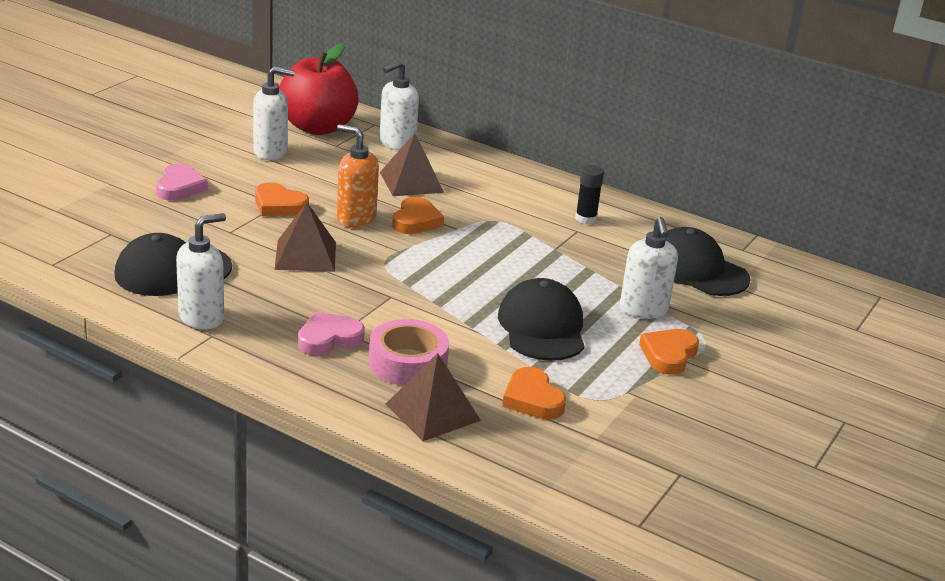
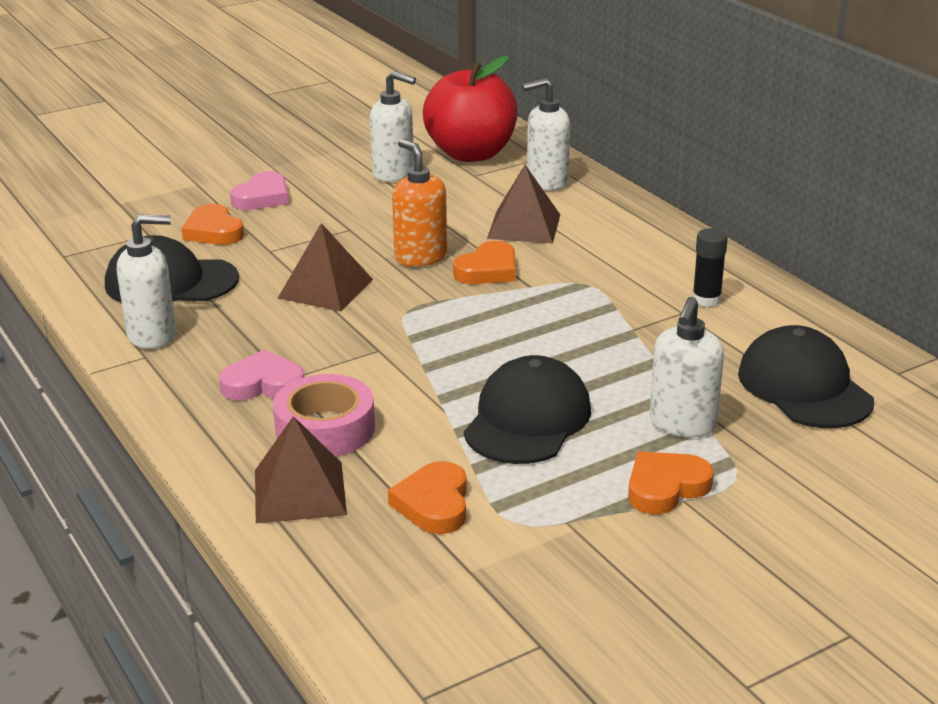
camera: 30 degrees right, 0 degrees up
orange heart [255,182,309,216] -> orange heart moved to [181,204,244,245]

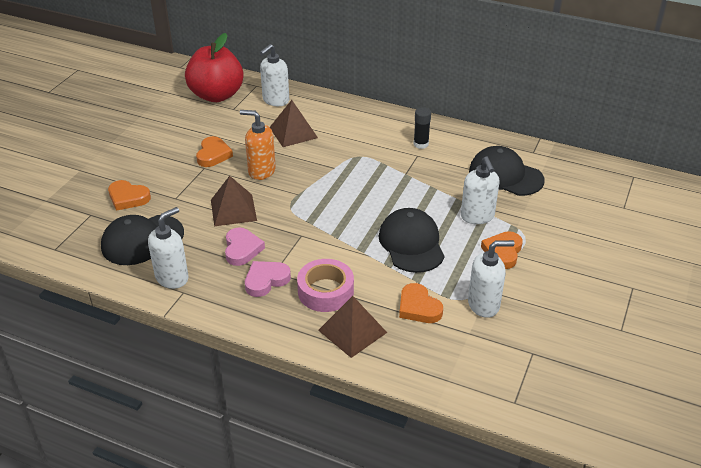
camera: 35 degrees left, 10 degrees up
pink heart [230,171,288,210] -> pink heart moved to [225,227,265,266]
white soap dispenser [370,71,416,182] -> white soap dispenser moved to [468,240,515,318]
orange heart [453,241,516,284] -> orange heart moved to [196,136,233,167]

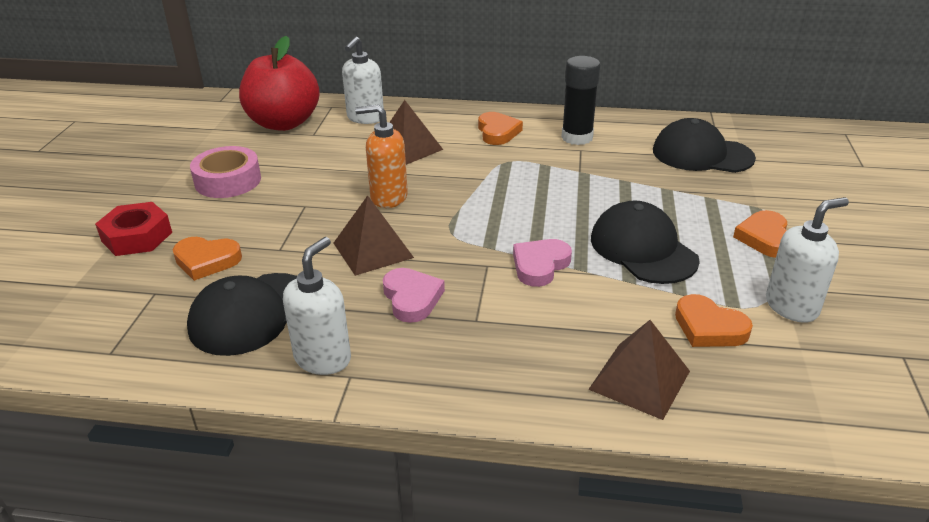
camera: 15 degrees left, 5 degrees down
orange heart [196,136,233,167] -> orange heart moved to [478,112,523,145]
pink heart [245,261,291,297] -> pink heart moved to [513,239,572,287]
pink tape [297,259,354,312] -> pink tape moved to [190,146,261,198]
black glue stick [413,107,431,149] -> black glue stick [561,56,600,145], size x1.57
white soap dispenser [461,156,500,224] -> none
none -> red nut [95,202,172,256]

